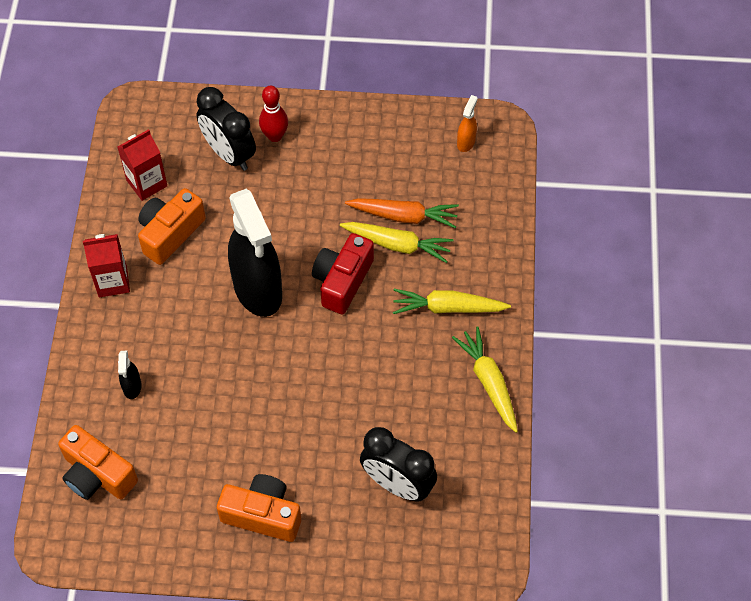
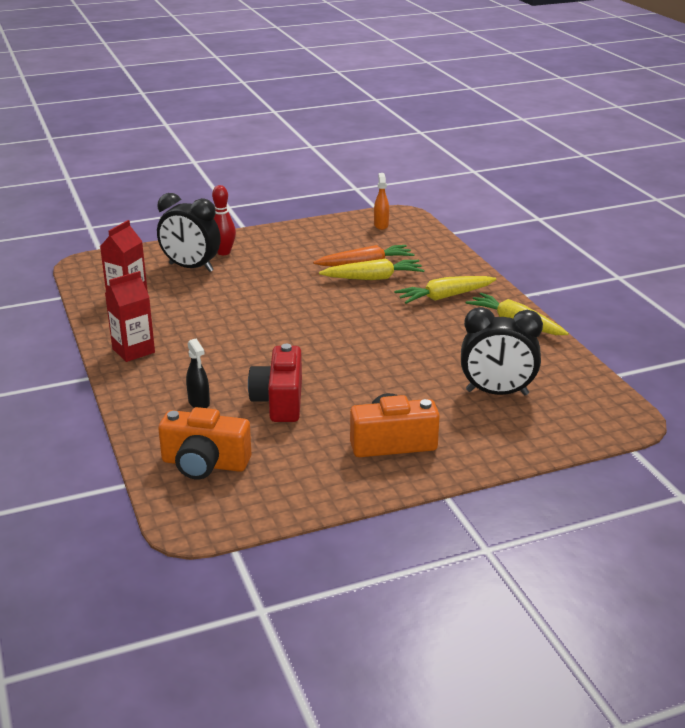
camera: 25 degrees left, 30 degrees down
orange camera [138,188,206,265] -> none
black spray bottle [228,189,282,317] -> none
red camera [312,233,374,315] -> red camera moved to [248,344,302,422]

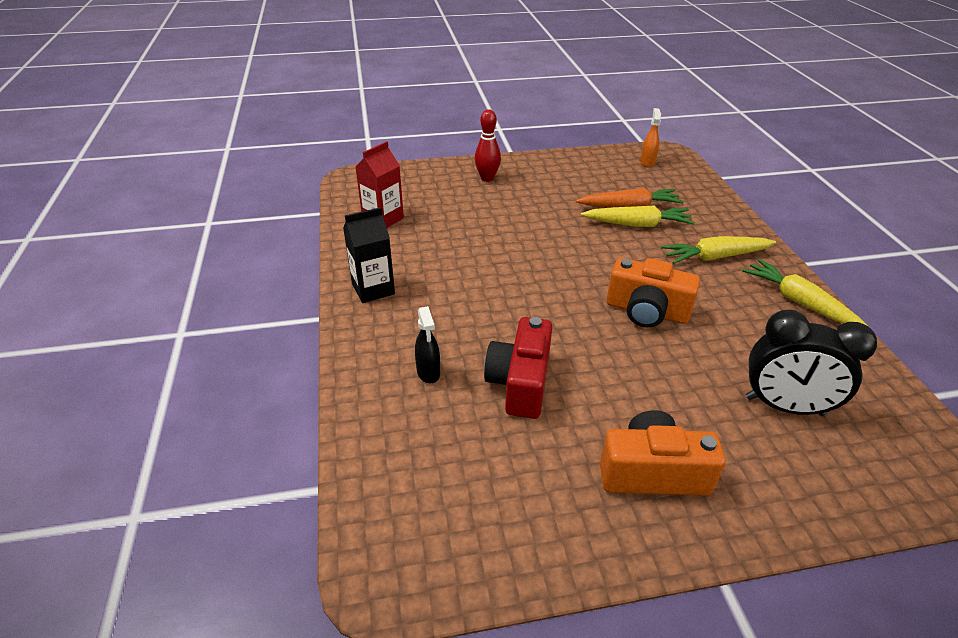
camera: 10 degrees right, 10 degrees up
red carton [105,271,155,362] -> black carton [343,207,395,303]
black clock [157,193,221,272] -> none
orange camera [158,407,252,480] -> orange camera moved to [606,258,700,327]

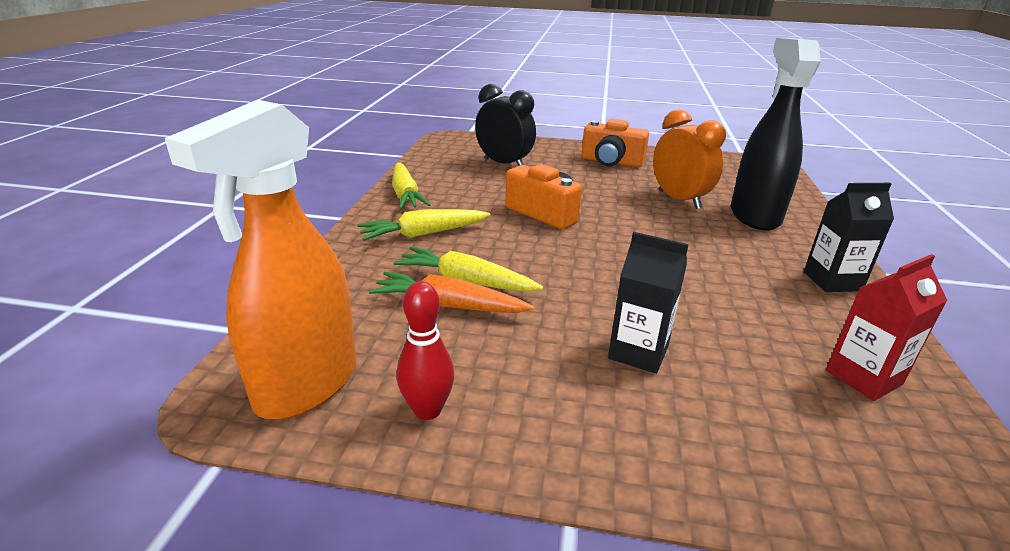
camera: 160 degrees left, 10 degrees down
black spray bottle [415,306,440,383] -> black spray bottle [731,38,821,231], size x2.48
red bowling pin [475,109,501,182] -> red bowling pin moved to [397,281,454,420]
red camera [484,317,553,419] -> orange clock [653,109,726,209]
orange spray bottle [640,108,661,168] -> orange spray bottle [165,100,357,419], size x2.48
yellow carrot [661,236,776,264] -> yellow carrot turned 150 degrees clockwise [357,209,491,241]
none -> black carton [608,232,689,374]

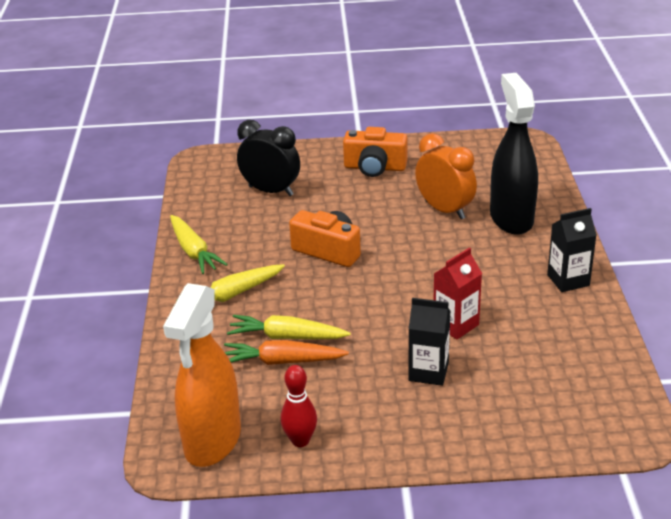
camera: 10 degrees left, 5 degrees up
red carton [826,254,947,401] -> red carton moved to [434,247,482,339]

